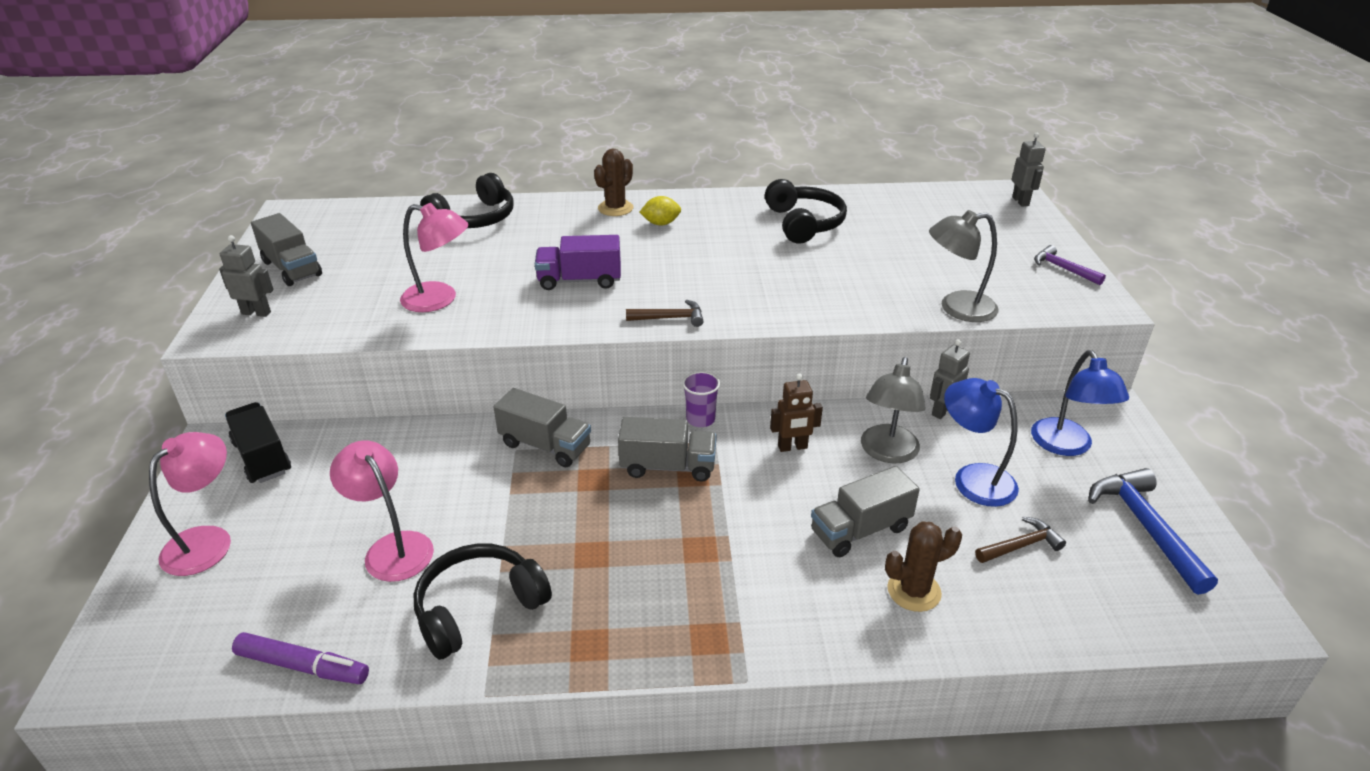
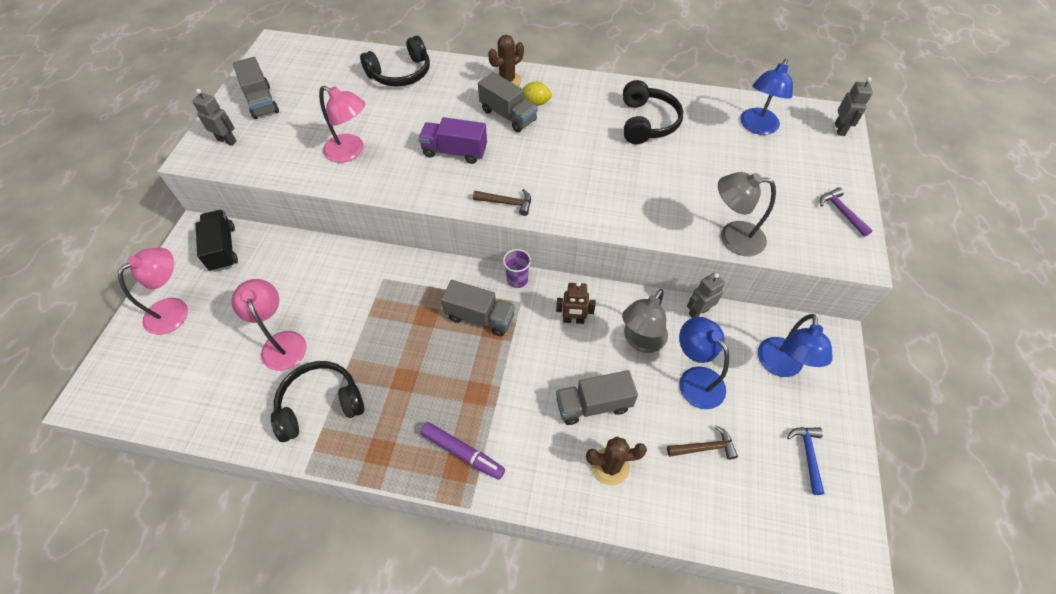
camera: 15 degrees right, 20 degrees up
purple marker [232,632,369,684] -> purple marker moved to [420,422,505,480]
grey truck [494,388,591,467] -> grey truck moved to [478,72,538,132]
blue hammer [1088,468,1218,595] -> blue hammer [787,427,824,495], size x0.58
none -> blue lamp [740,59,793,135]

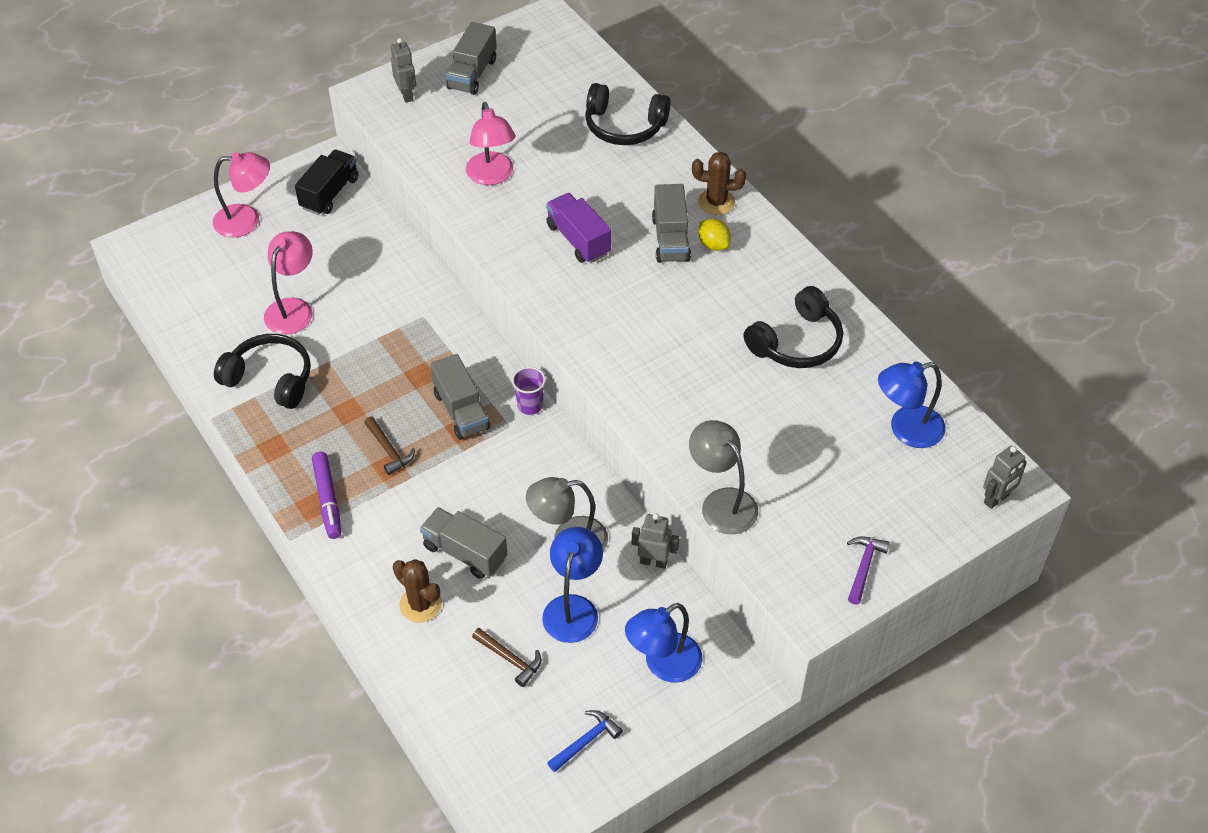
camera: 45 degrees right, 5 degrees down
brown hammer [473,189,531,216] -> brown hammer moved to [364,416,415,475]
brown robot [556,281,596,324] -> none

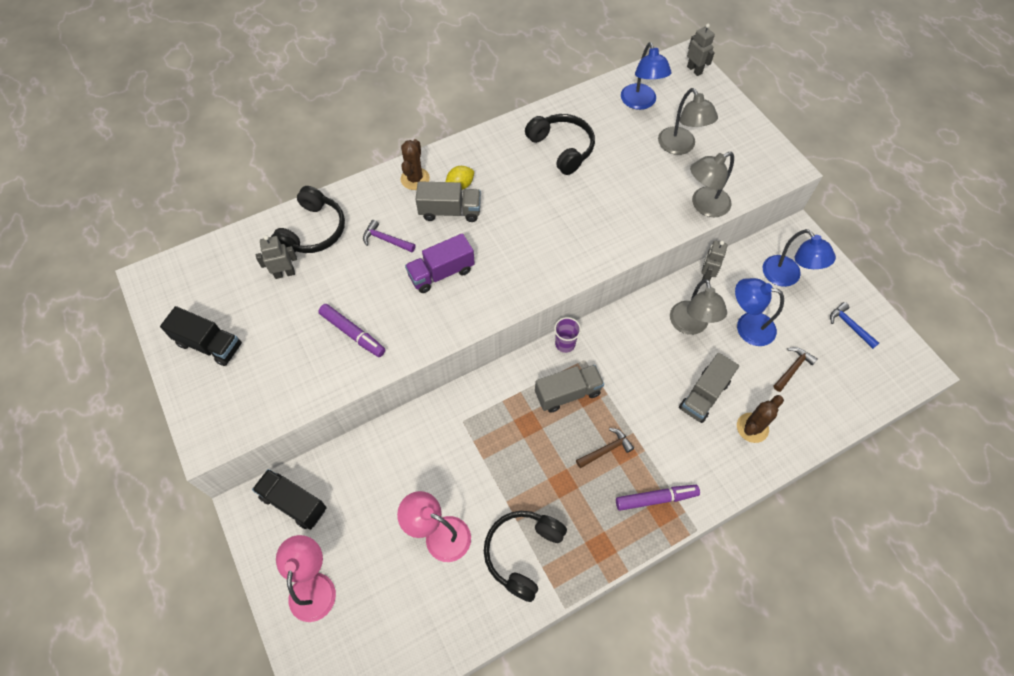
camera: 85 degrees left, 10 degrees up
grey robot [391,38,416,103] -> grey robot moved to [256,235,297,279]
grey truck [446,22,497,95] -> black truck [160,306,242,366]
pink lamp [466,102,516,185] -> purple marker [318,304,385,357]
purple hammer [847,536,890,605] -> purple hammer moved to [363,220,416,252]
none -> grey lamp [658,88,718,155]

